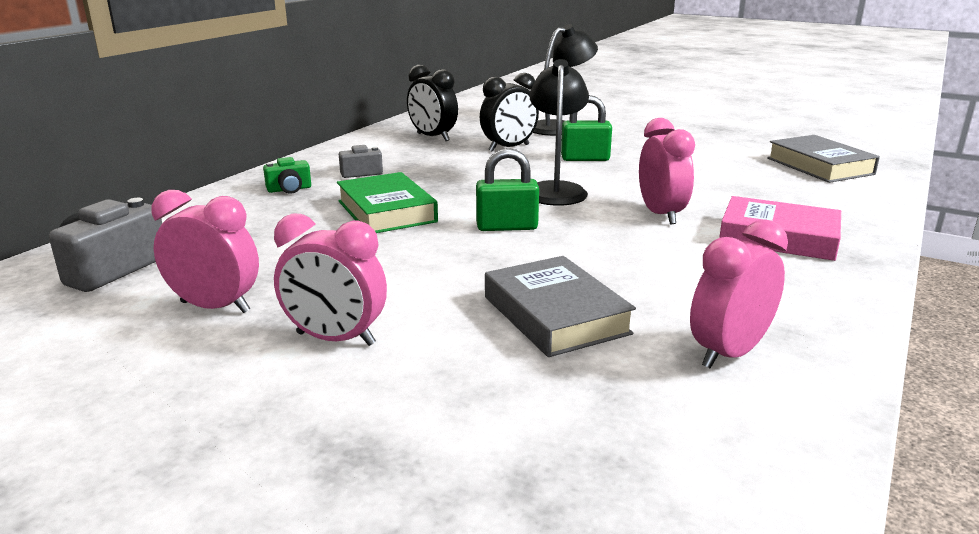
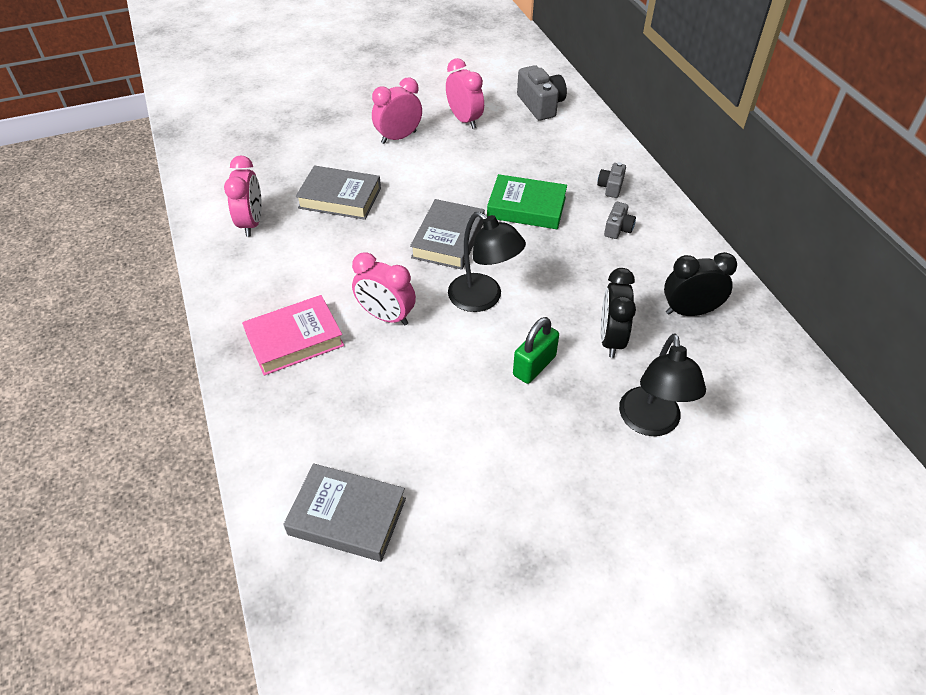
camera: 130 degrees right, 25 degrees up
pink clock [152,190,259,313] -> pink clock turned 90 degrees counterclockwise [446,58,484,129]
green camera [263,157,311,194] -> grey camera [597,162,626,198]
green padlock [476,148,539,231] -> grey book [410,199,485,270]

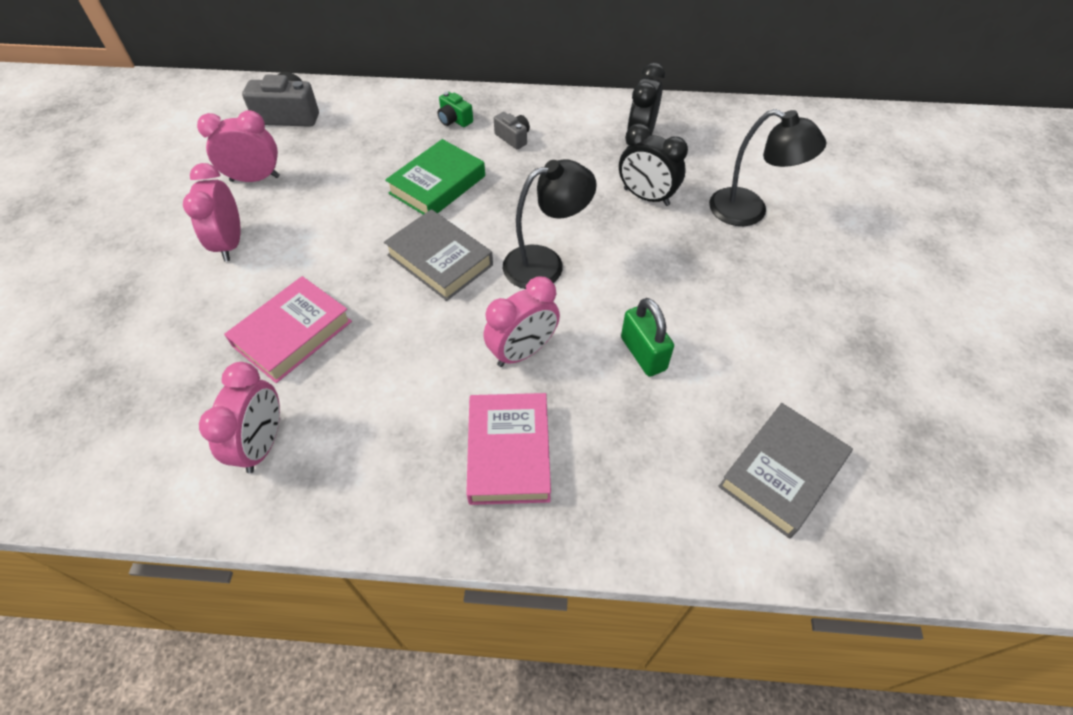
camera: 65 degrees left, 5 degrees up
pink clock [224,155,262,237] -> pink clock turned 75 degrees clockwise [199,362,280,473]
grey book [296,165,381,220] -> pink book [224,276,352,383]
green padlock [513,317,559,384] -> green padlock moved to [621,298,674,377]
grey camera [597,162,626,198] -> green camera [437,92,473,127]

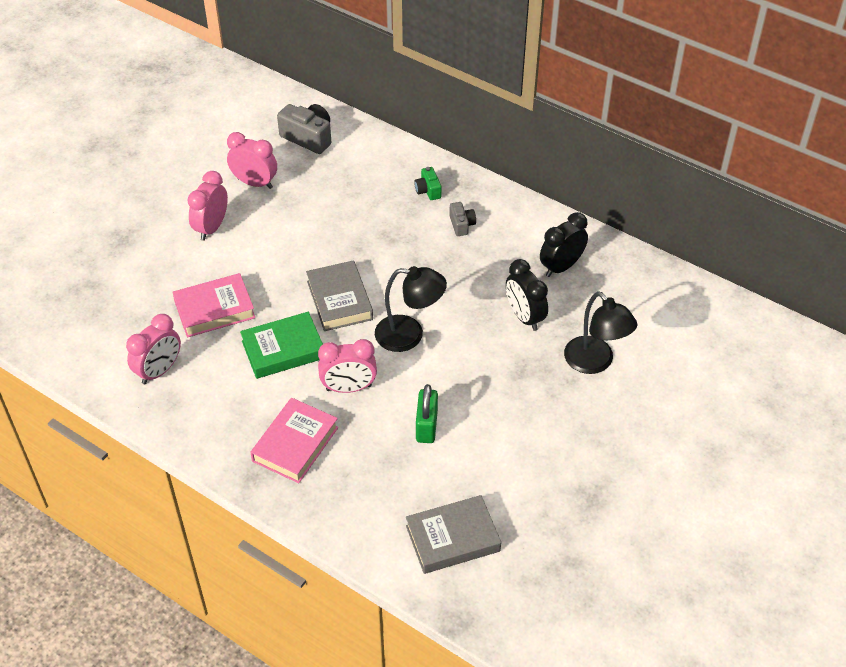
camera: 30 degrees right, 5 degrees down
green book [385,139,485,214] -> green book moved to [240,312,323,379]

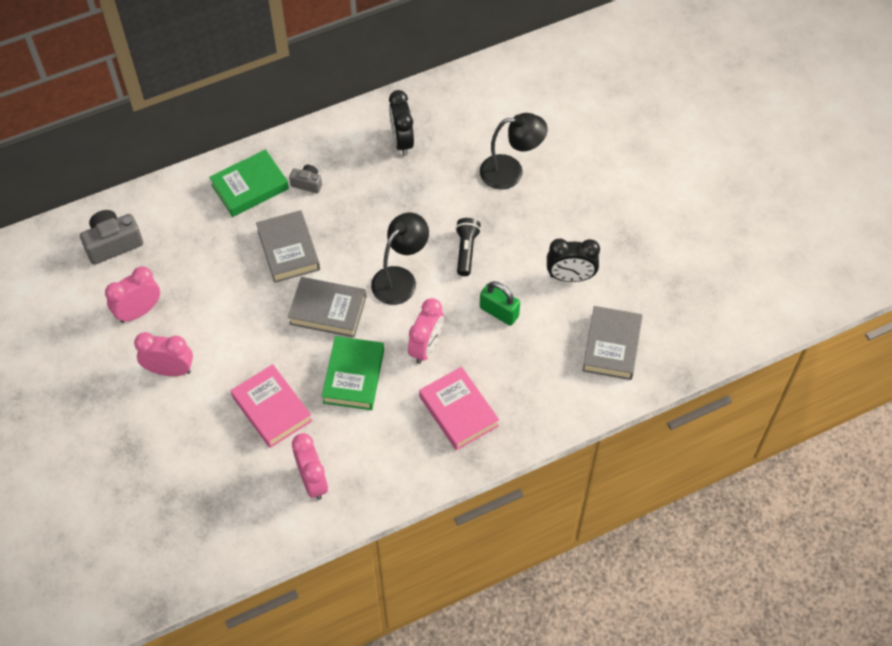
camera: 60 degrees left, 10 degrees up
pink book [172,273,255,338] -> pink book turned 45 degrees counterclockwise [231,364,312,448]
pink clock [187,171,228,241] -> pink clock turned 135 degrees clockwise [134,332,193,376]
green camera [414,167,442,200] -> green book [209,149,289,217]
black clock [506,259,548,331] -> black clock moved to [547,239,600,282]
none -> grey book [256,210,320,283]
none -> black flashlight [455,218,481,276]

